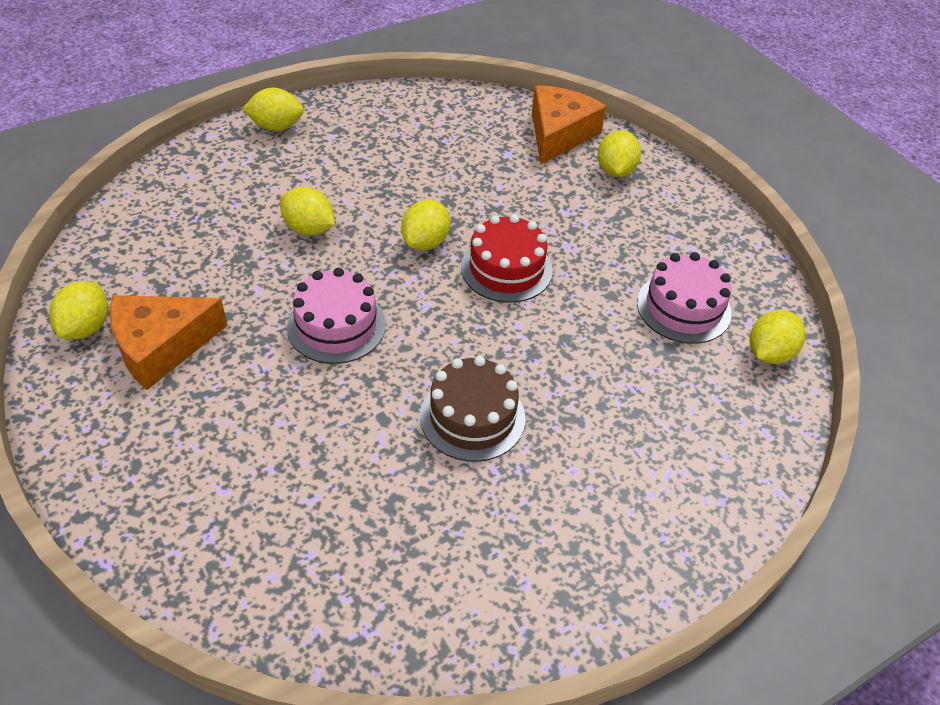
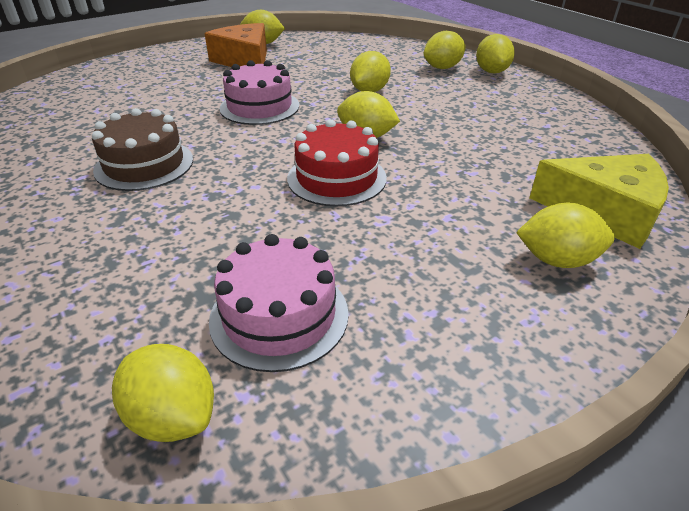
camera: 90 degrees right, 10 degrees down
orange cheese [532,85,606,164] -> yellow cheese [530,154,669,249]
none -> yellow lemon [424,31,466,69]

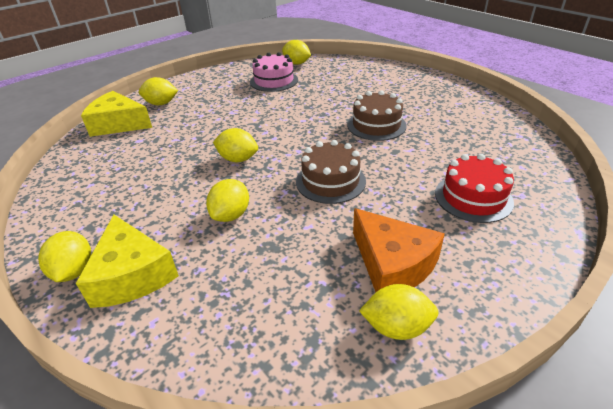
camera: 175 degrees right, 0 degrees up
pink cake [219,60,299,125] -> brown cake [296,140,366,204]
red cake [287,119,387,206] -> red cake moved to [435,154,514,223]
yellow lemon [424,31,466,69] -> yellow cheese [76,215,179,308]

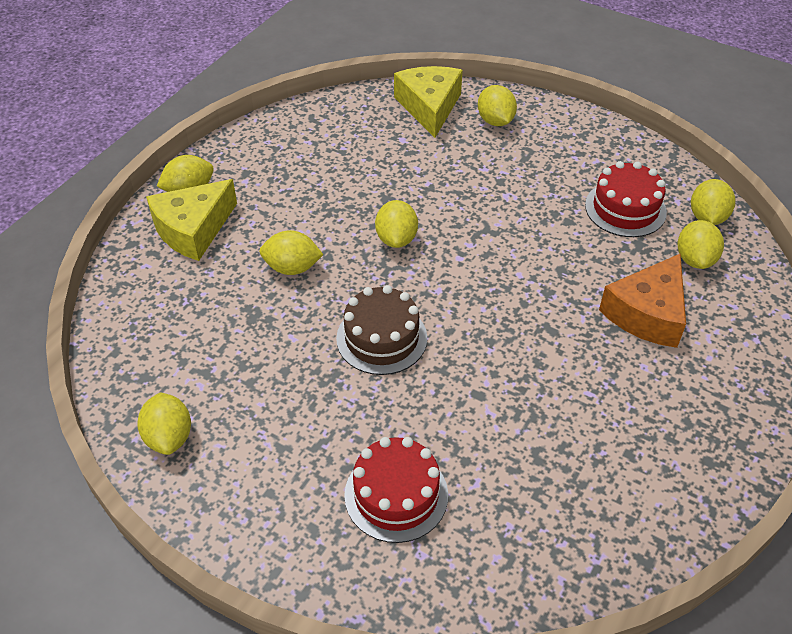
camera: 70 degrees right, 10 degrees up
pink cake [250,52,298,92] -> red cake [585,161,667,237]
brown cake [347,90,407,141] -> none
orange cheese [353,208,445,292] -> orange cheese moved to [599,254,686,348]
none -> yellow lemon [678,220,724,269]

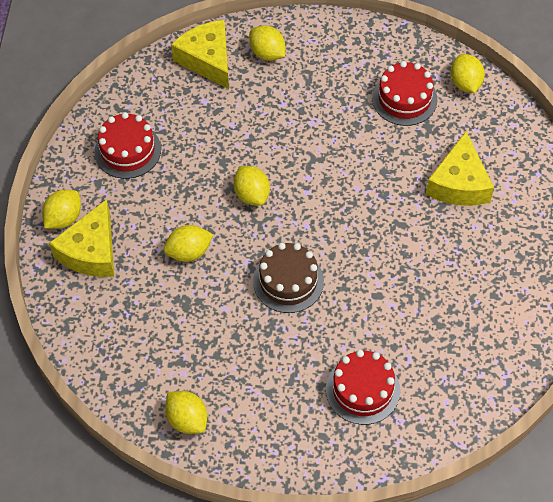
camera: 25 degrees left, 10 degrees up
orange cheese [599,254,686,348] -> yellow cheese [426,131,494,206]
yellow lemon [678,220,724,269] -> none
none -> red cake [95,112,161,179]

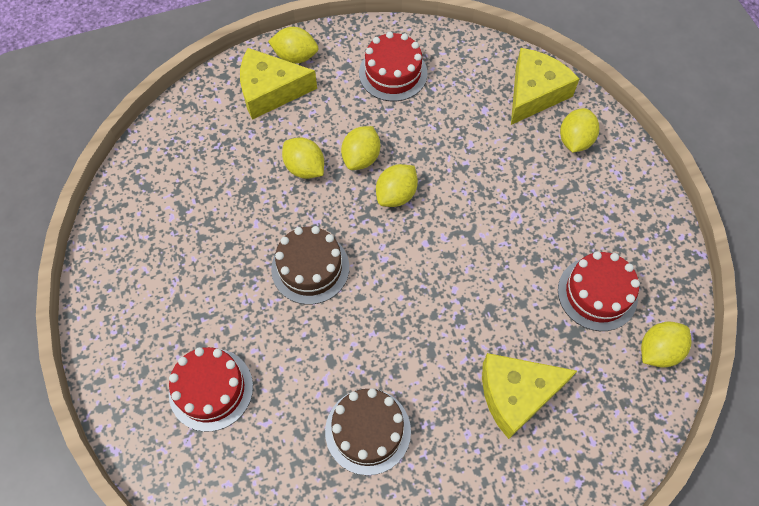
camera: 65 degrees right, 5 degrees up
yellow lemon [165,391,207,434] -> yellow lemon moved to [341,126,380,170]
none -> brown cake [325,388,411,476]

